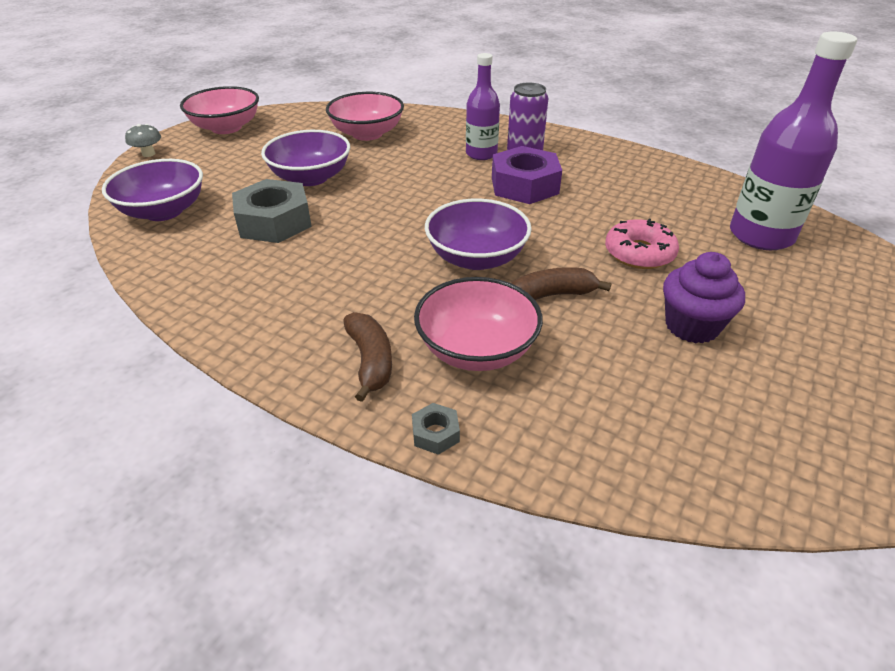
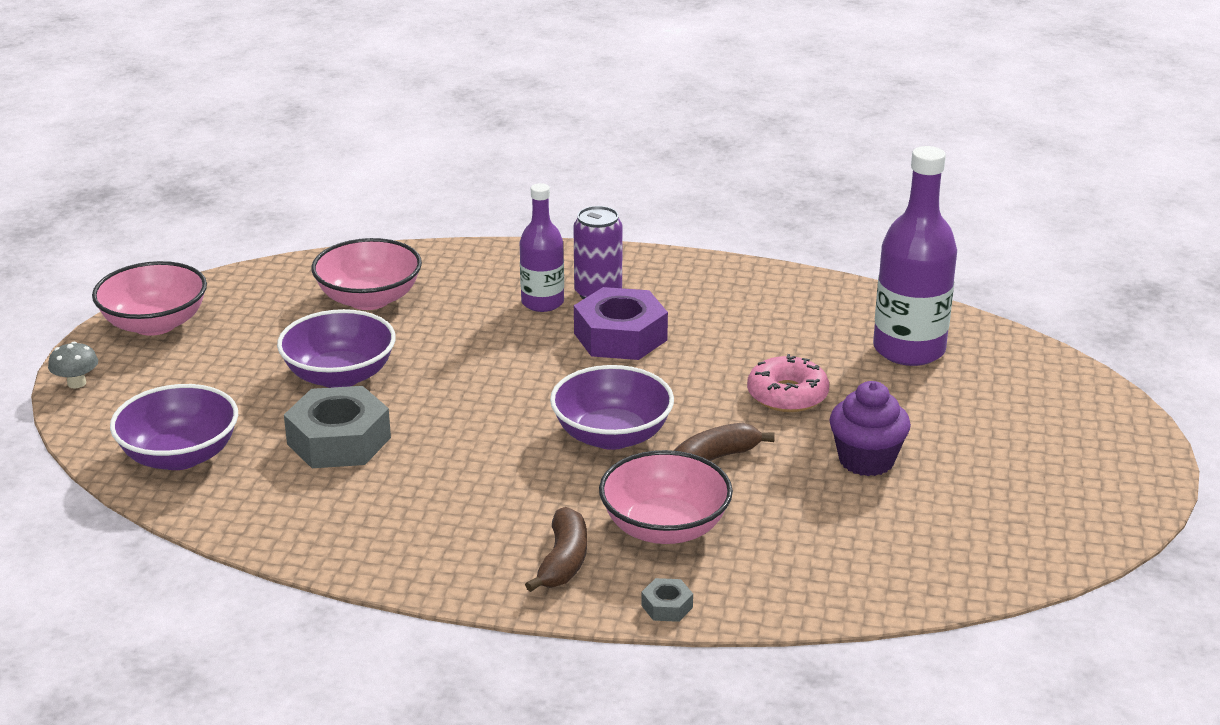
camera: 20 degrees left, 10 degrees down
brown banana [343,312,392,402] -> brown banana turned 45 degrees clockwise [525,507,587,592]

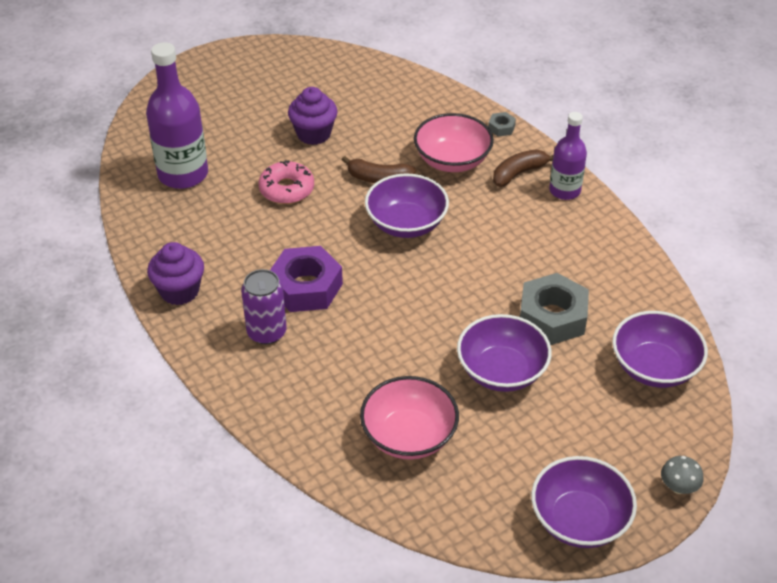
camera: 135 degrees left, 15 degrees up
pink bowl [92,261,207,336] -> purple bowl [531,456,637,548]
purple bottle [520,183,564,312] -> purple bottle moved to [549,112,587,200]
none -> purple cupcake [147,242,204,305]

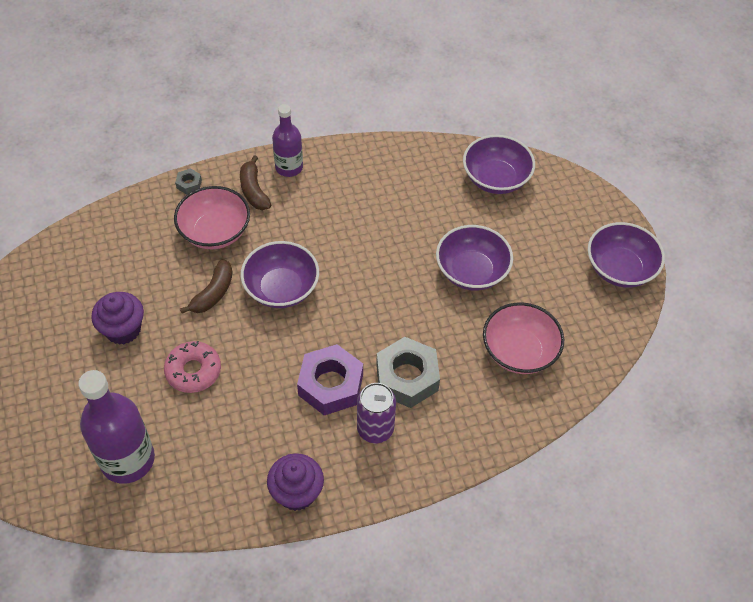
camera: 75 degrees left, 10 degrees up
grey nut [520,273,589,345] -> grey nut moved to [376,337,440,408]
grey mushroom [661,456,703,494] -> none

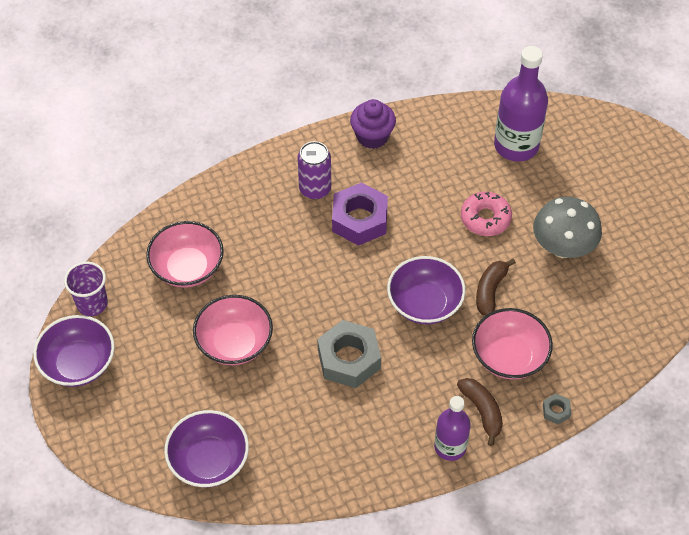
camera: 175 degrees right, 0 degrees up
purple cupcake [91,292,144,345] -> grey mushroom [533,197,602,258]
grey nut [376,337,440,408] -> grey nut moved to [317,320,381,388]
purple bowl [436,225,513,290] -> pink bowl [193,295,273,365]
none -> purple cup [64,262,108,316]

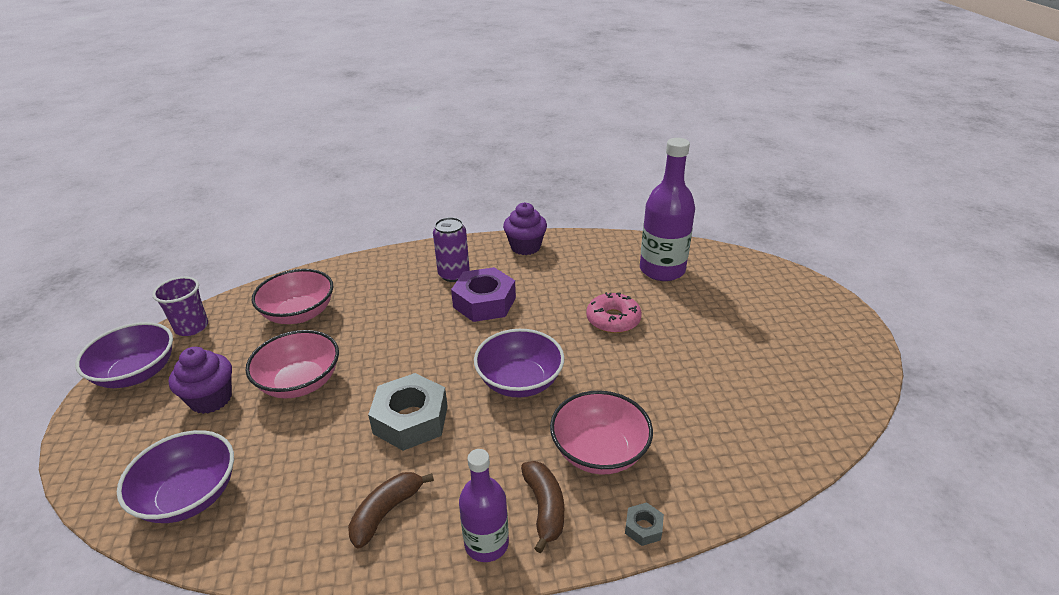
camera: 15 degrees right, 20 degrees down
brown banana [476,259,516,316] -> brown banana moved to [348,472,434,549]
grey mushroom [533,197,602,258] -> none
none -> purple cupcake [169,347,232,414]

